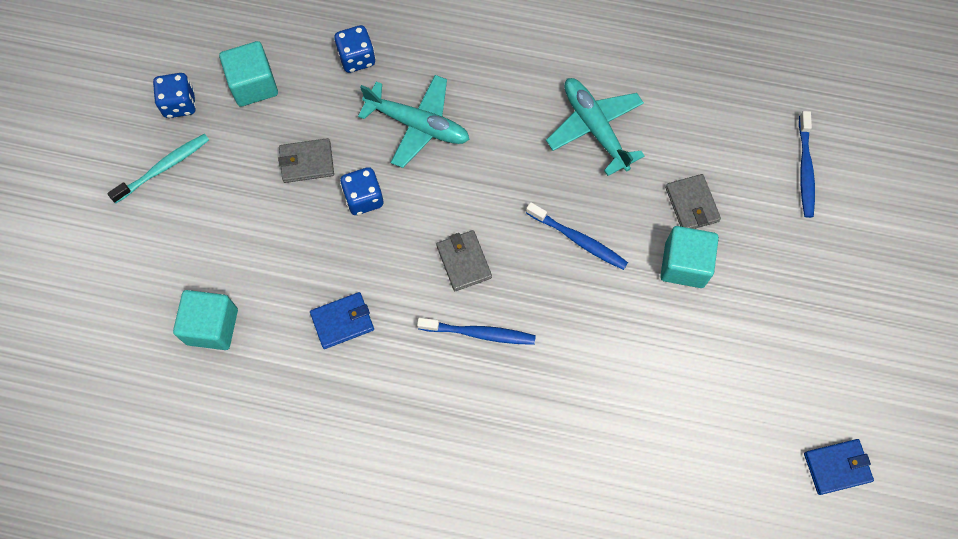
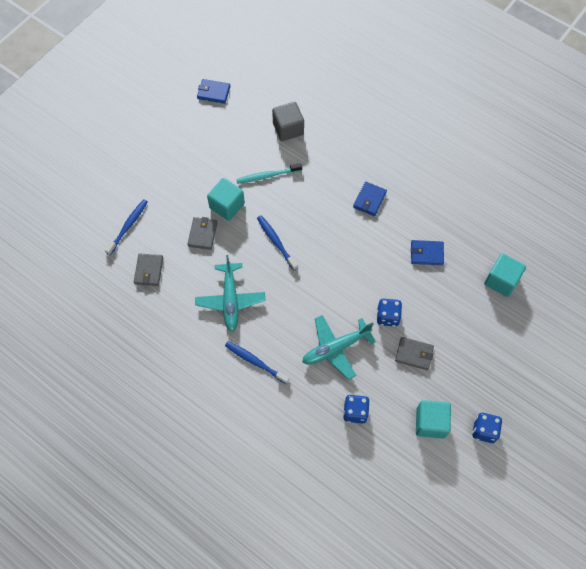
camera: 155 degrees left, 5 degrees down
turquoise toothbrush [107,134,209,203] -> turquoise toothbrush moved to [236,163,302,184]
turquoise plane [358,75,470,168] -> turquoise plane turned 75 degrees counterclockwise [302,315,376,380]
blue toothbrush [417,318,536,345] -> blue toothbrush moved to [225,341,290,384]
grey wallet [436,230,492,291] -> grey wallet moved to [134,253,163,286]
none -> grey cube [272,102,304,141]
none -> blue wallet [353,182,387,216]

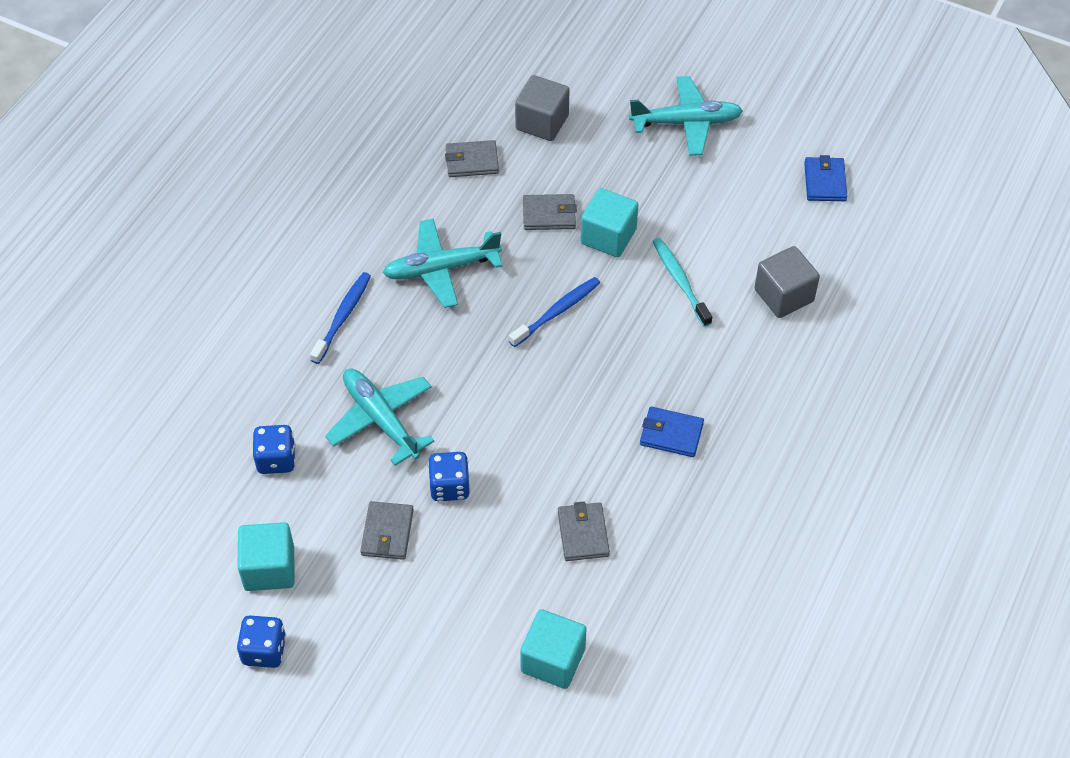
camera: 80 degrees right, 10 degrees down
blue toothbrush [104,199,148,255] -> grey cube [515,75,570,141]
blue wallet [411,240,444,265] -> grey wallet [558,501,610,561]
none -> turquoise plane [629,76,743,156]

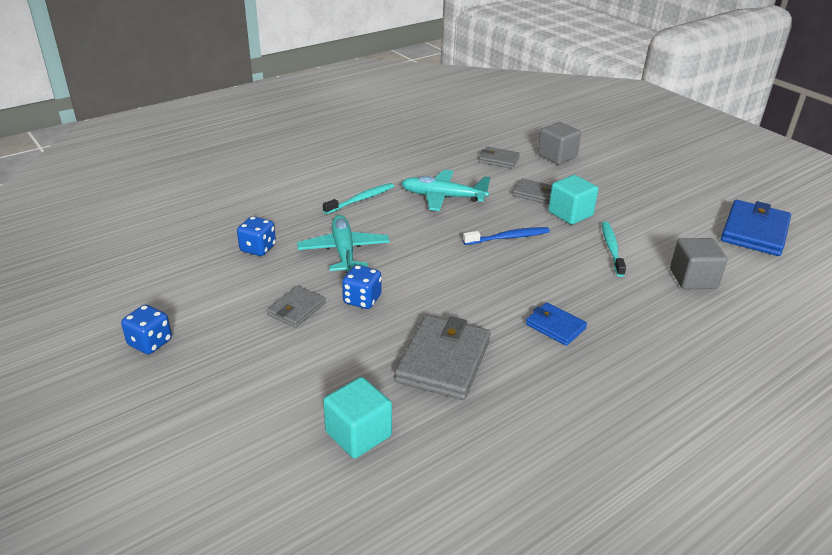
camera: 25 degrees right, 20 degrees down
turquoise cube [237,522,294,591] -> none
blue toothbrush [310,272,371,364] -> turquoise toothbrush [323,183,394,214]
grey wallet [558,501,610,561] -> grey wallet [394,315,491,400], size x1.80
turquoise plane [629,76,743,156] -> none
blue wallet [804,155,847,201] -> blue wallet [721,200,791,256], size x1.80

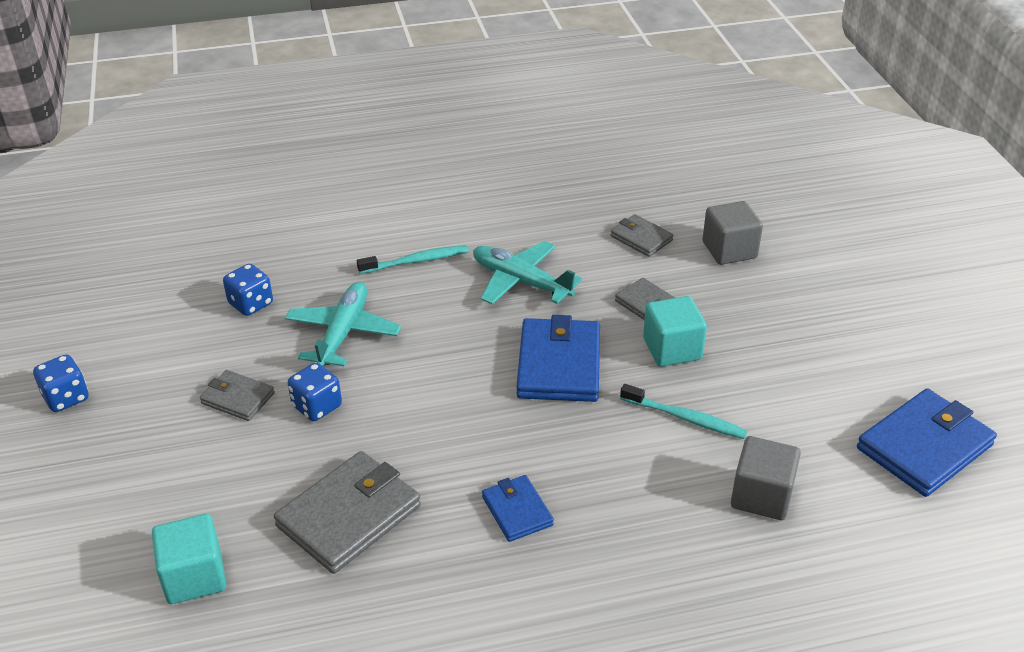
camera: 25 degrees right, 5 degrees up
grey wallet [267,286,326,328] -> grey wallet turned 60 degrees clockwise [200,370,275,421]
blue toothbrush [463,227,550,245] -> blue wallet [516,315,600,402]
turquoise toothbrush [602,222,626,277] -> turquoise toothbrush turned 90 degrees clockwise [620,384,748,439]

